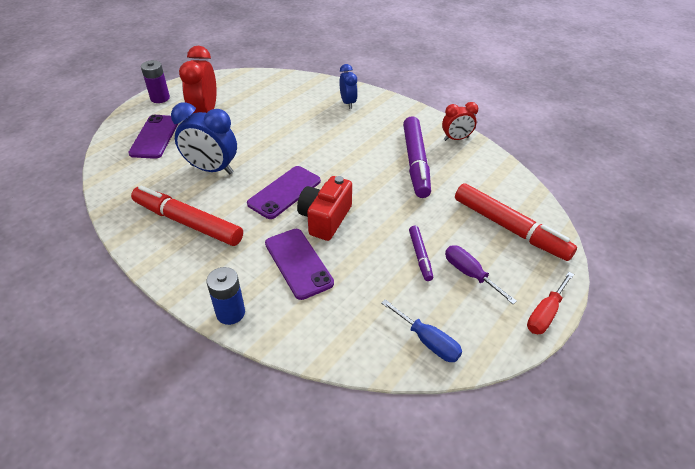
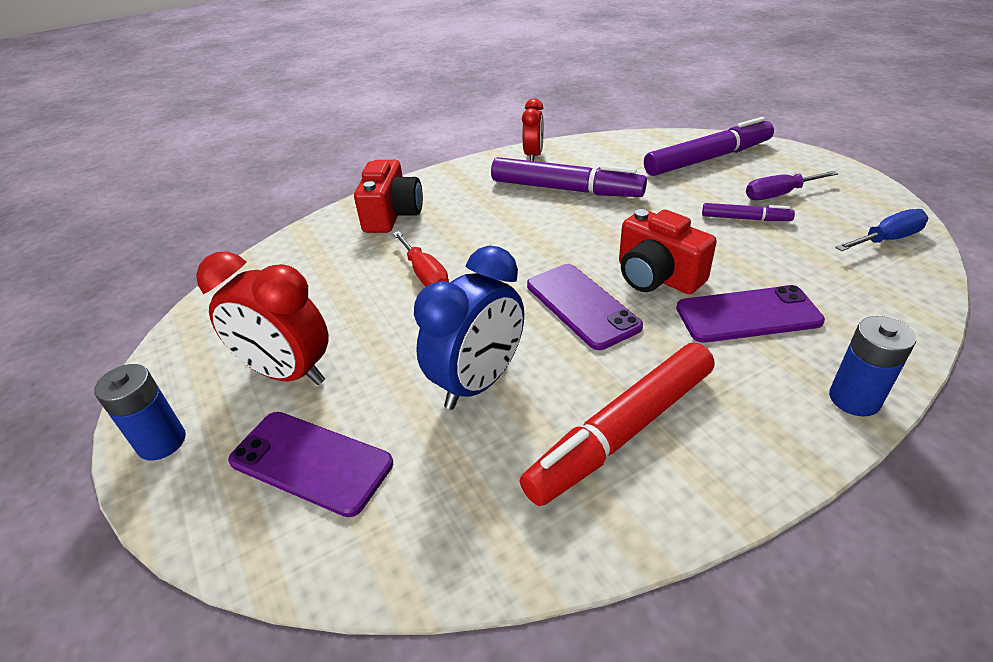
camera: 65 degrees left, 5 degrees down
purple battery [141,60,170,103] -> blue battery [94,364,186,460]
blue clock [339,64,358,109] -> red camera [354,160,423,233]
red marker [455,183,577,261] -> purple marker [644,117,774,176]
red screwdriver [527,272,574,334] -> red screwdriver moved to [393,231,449,287]

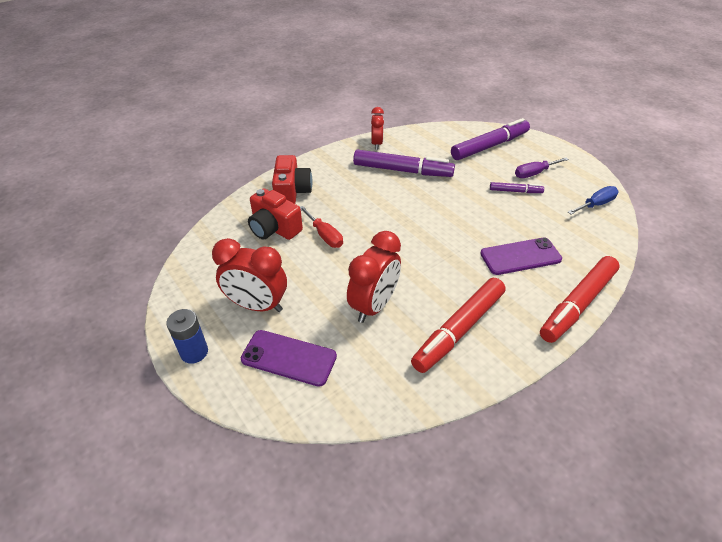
camera: 10 degrees left, 5 degrees up
blue clock [414,246,524,410] -> red clock [347,231,401,323]
purple phone [527,264,643,350] -> none
red camera [619,209,717,294] -> red camera moved to [248,188,303,240]
blue battery [829,316,916,416] -> red marker [540,256,620,343]

